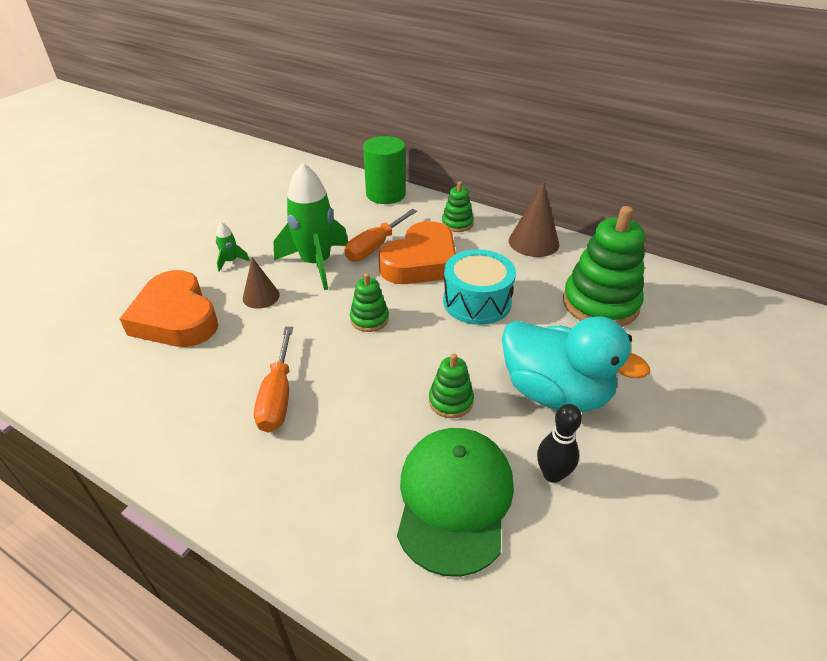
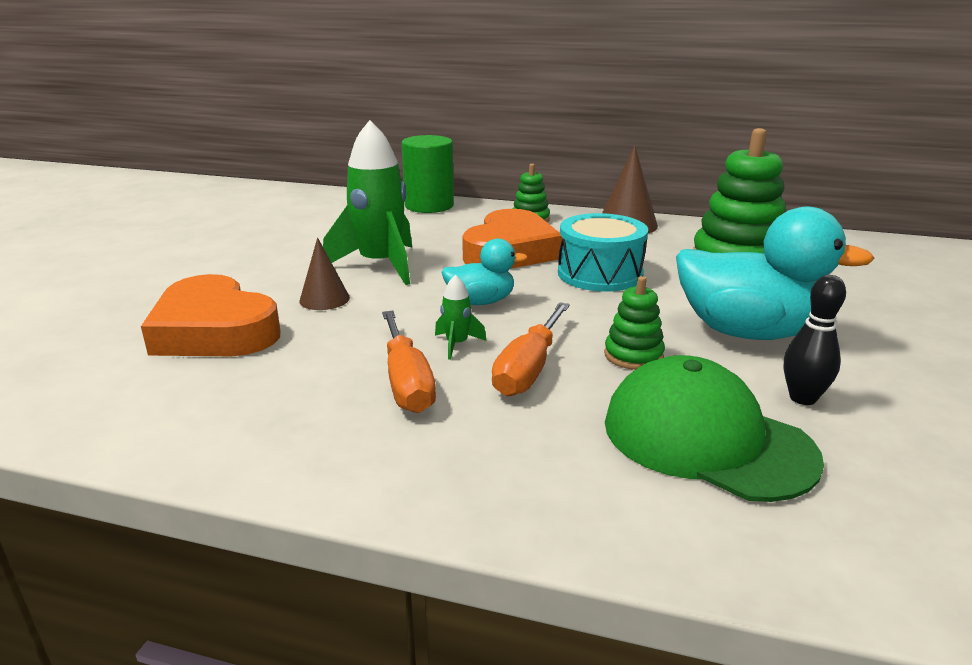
camera: 15 degrees left, 15 degrees down
green rocket [216,222,250,272] -> green rocket moved to [435,275,486,360]
orange screwdriver [345,209,417,261] -> orange screwdriver moved to [492,302,570,396]
green stacking toy [350,273,389,332] -> turquoise duck [441,238,528,305]
green cap [397,428,514,577] -> green cap turned 45 degrees counterclockwise [605,355,824,502]

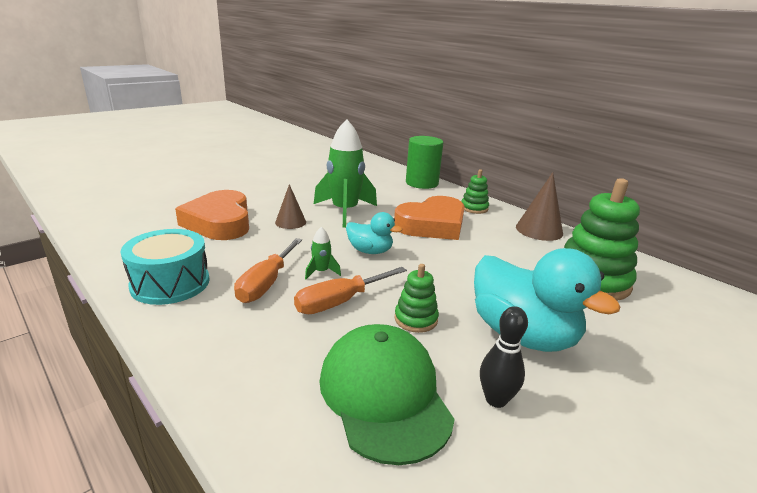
camera: 30 degrees right, 0 degrees up
turquoise drum [558,213,648,292] -> turquoise drum moved to [120,229,210,305]

